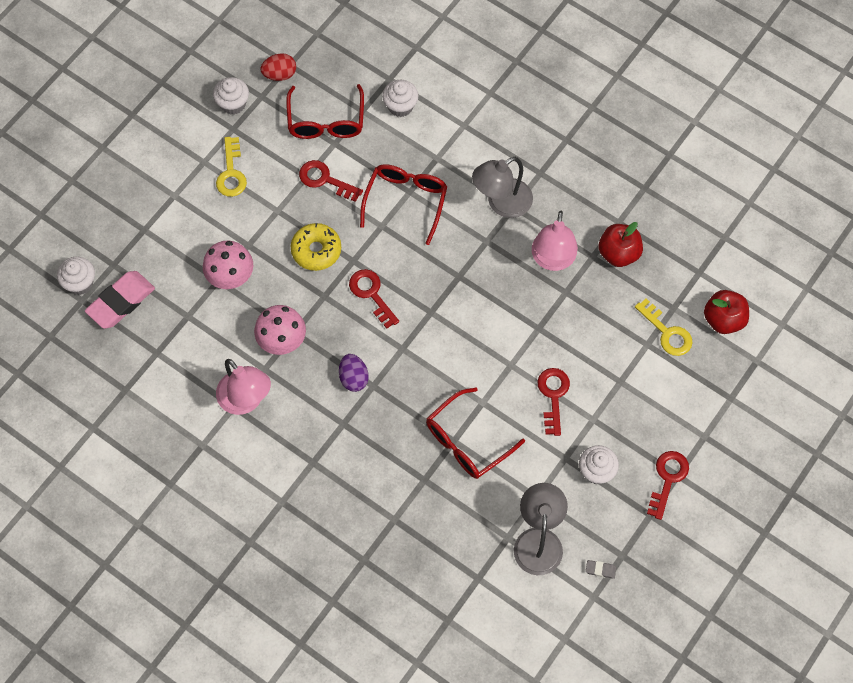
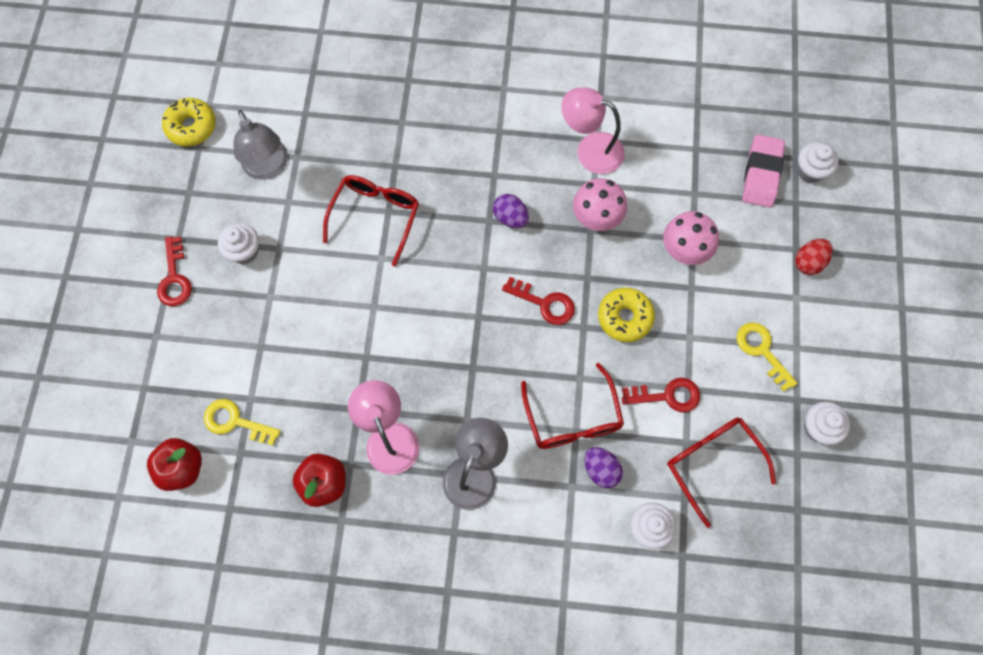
camera: 150 degrees right, 5 degrees up
red egg [261,53,296,81] -> red egg moved to [795,239,833,275]
red key [537,368,570,436] -> none
grey eraser [586,560,616,579] -> none
none -> yellow donut [162,98,216,146]
none -> purple egg [585,447,623,488]

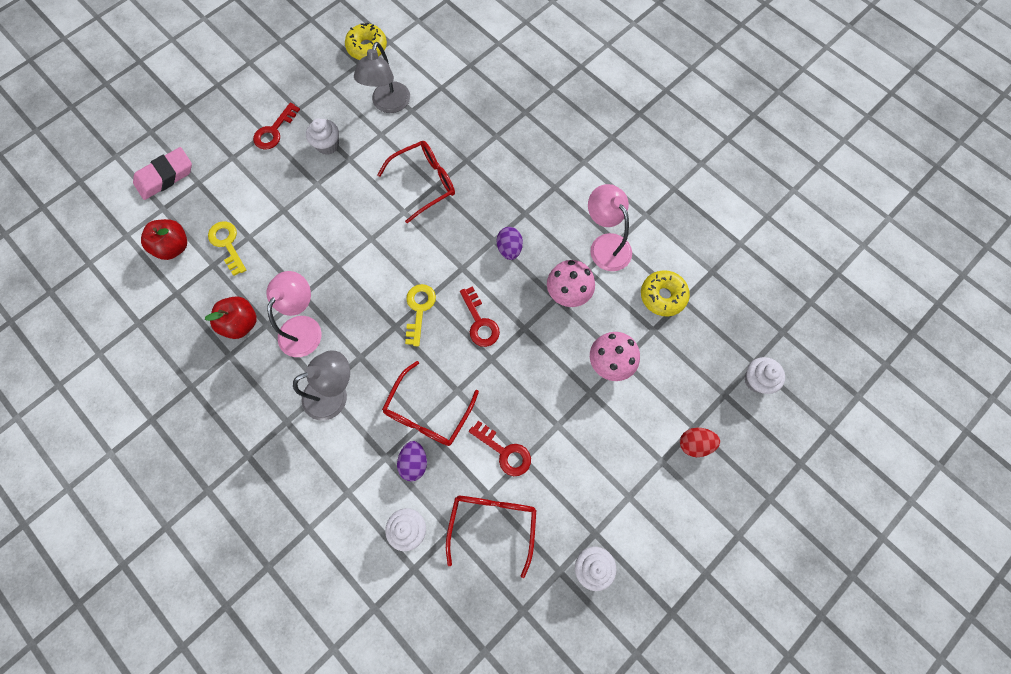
camera: 40 degrees right, 0 degrees up
yellow donut [598,288,655,342] -> yellow donut moved to [641,270,690,316]
yellow key [737,322,798,392] -> yellow key moved to [405,284,436,346]
pink eraser [742,134,785,208] -> pink eraser moved to [133,147,192,200]

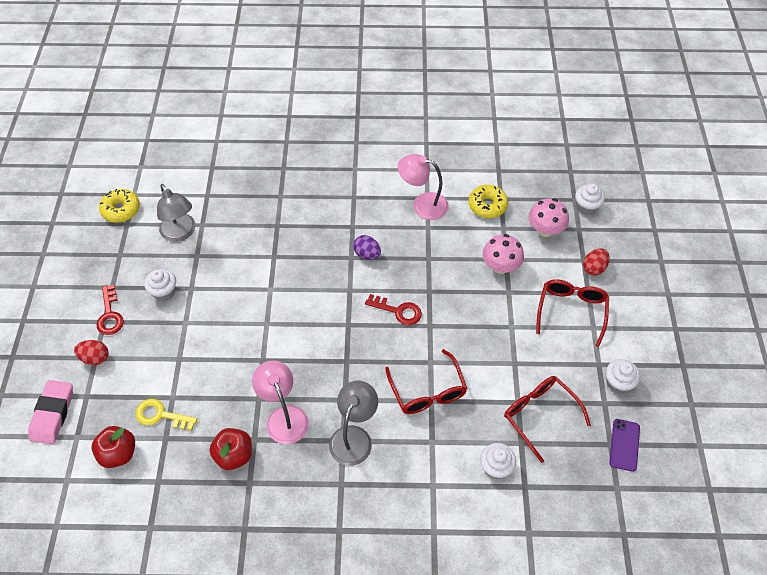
camera: 45 degrees left, 15 degrees down
red glasses [377,141,455,223] -> red glasses moved to [536,279,609,347]
purple egg [397,441,427,481] -> none
yellow key [405,284,436,346] -> none
red key [469,421,531,476] -> none
pink mushroom [547,260,595,307] -> pink mushroom moved to [529,198,569,237]
none -> red egg [74,340,109,365]
none -> purple phone [609,419,640,472]

